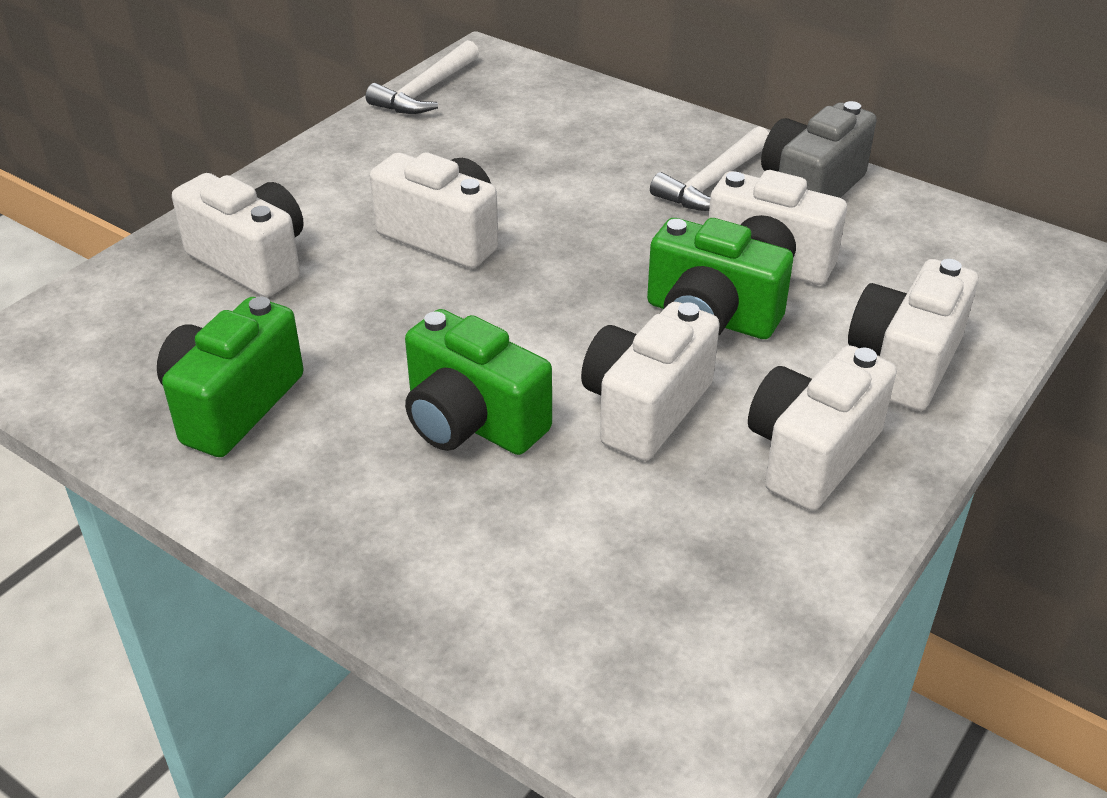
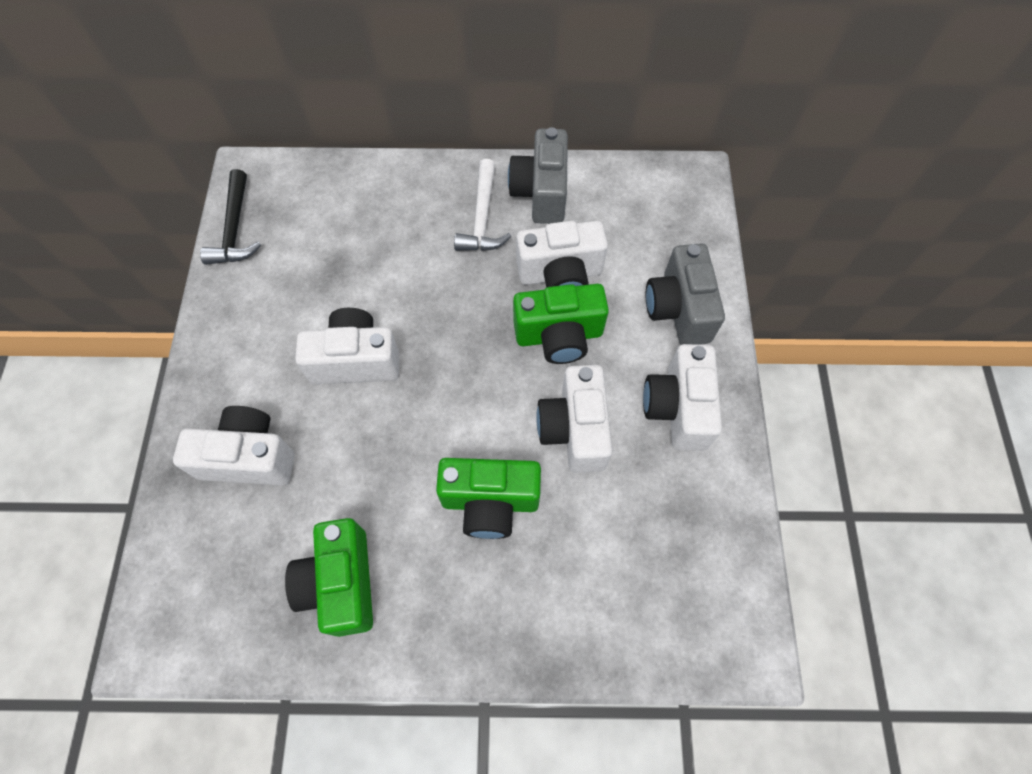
camera: 35 degrees left, 25 degrees up
white hammer [366,40,479,114] -> black hammer [200,169,261,265]
white camera [848,259,978,411] -> grey camera [646,243,725,345]

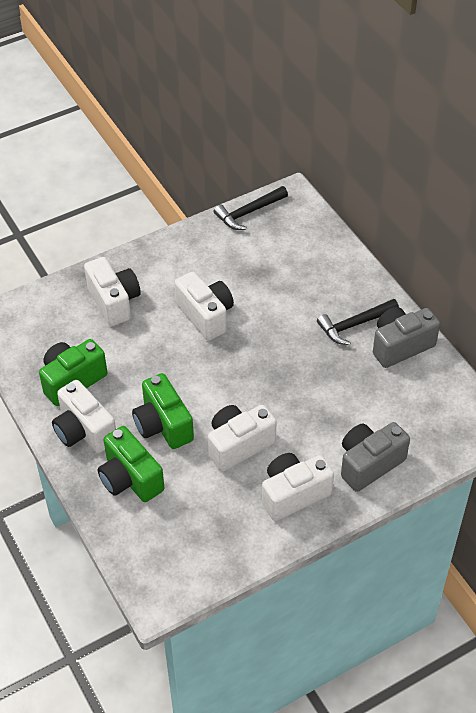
camera: 60 degrees right, 15 degrees down
white hammer [454,159,511,251] -> black hammer [317,299,399,345]
green camera [513,284,609,364] -> green camera moved to [98,426,165,502]
white camera [516,221,608,288] -> white camera moved to [52,380,116,453]

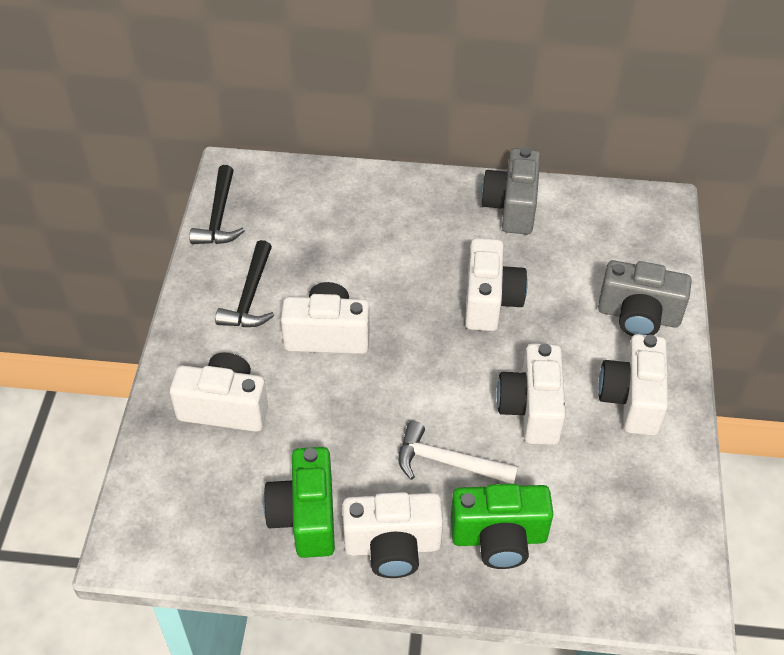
camera: 55 degrees left, 0 degrees up
green camera [132,373,194,449] -> white hammer [398,421,518,484]
black hammer [317,299,399,345] -> black hammer moved to [215,240,274,327]
grey camera [341,422,410,492] -> grey camera turned 75 degrees counterclockwise [598,260,692,336]
none -> white camera [465,238,528,331]

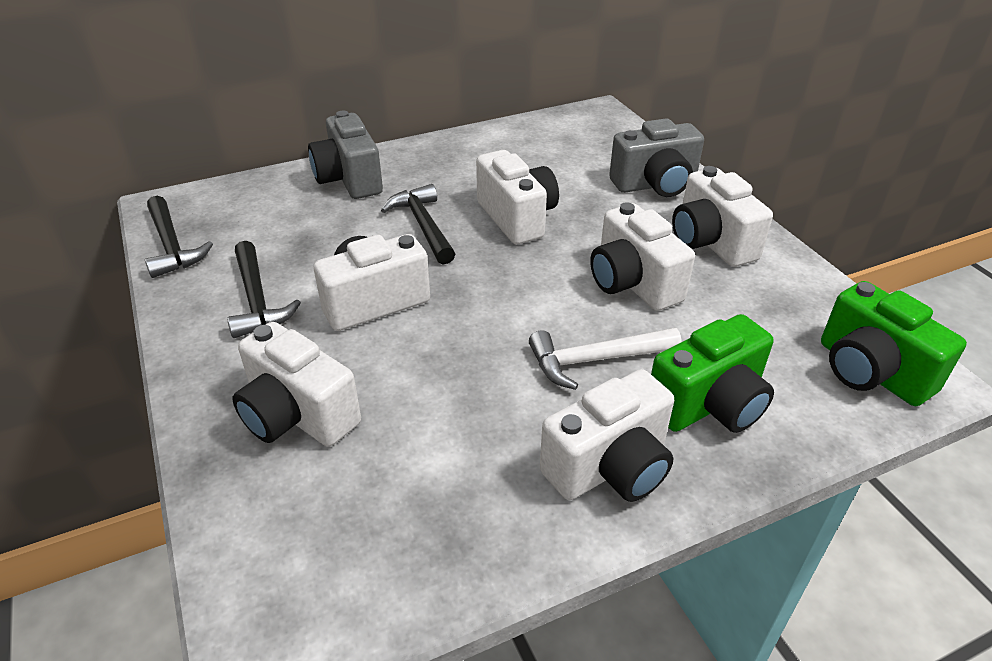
camera: 30 degrees left, 10 degrees down
white camera [170,353,268,432] -> white camera turned 120 degrees counterclockwise [233,322,361,447]
green camera [263,447,335,558] -> green camera moved to [821,281,967,406]
grey camera [481,147,540,235] -> grey camera moved to [308,110,383,199]
none -> black hammer [381,184,455,265]

